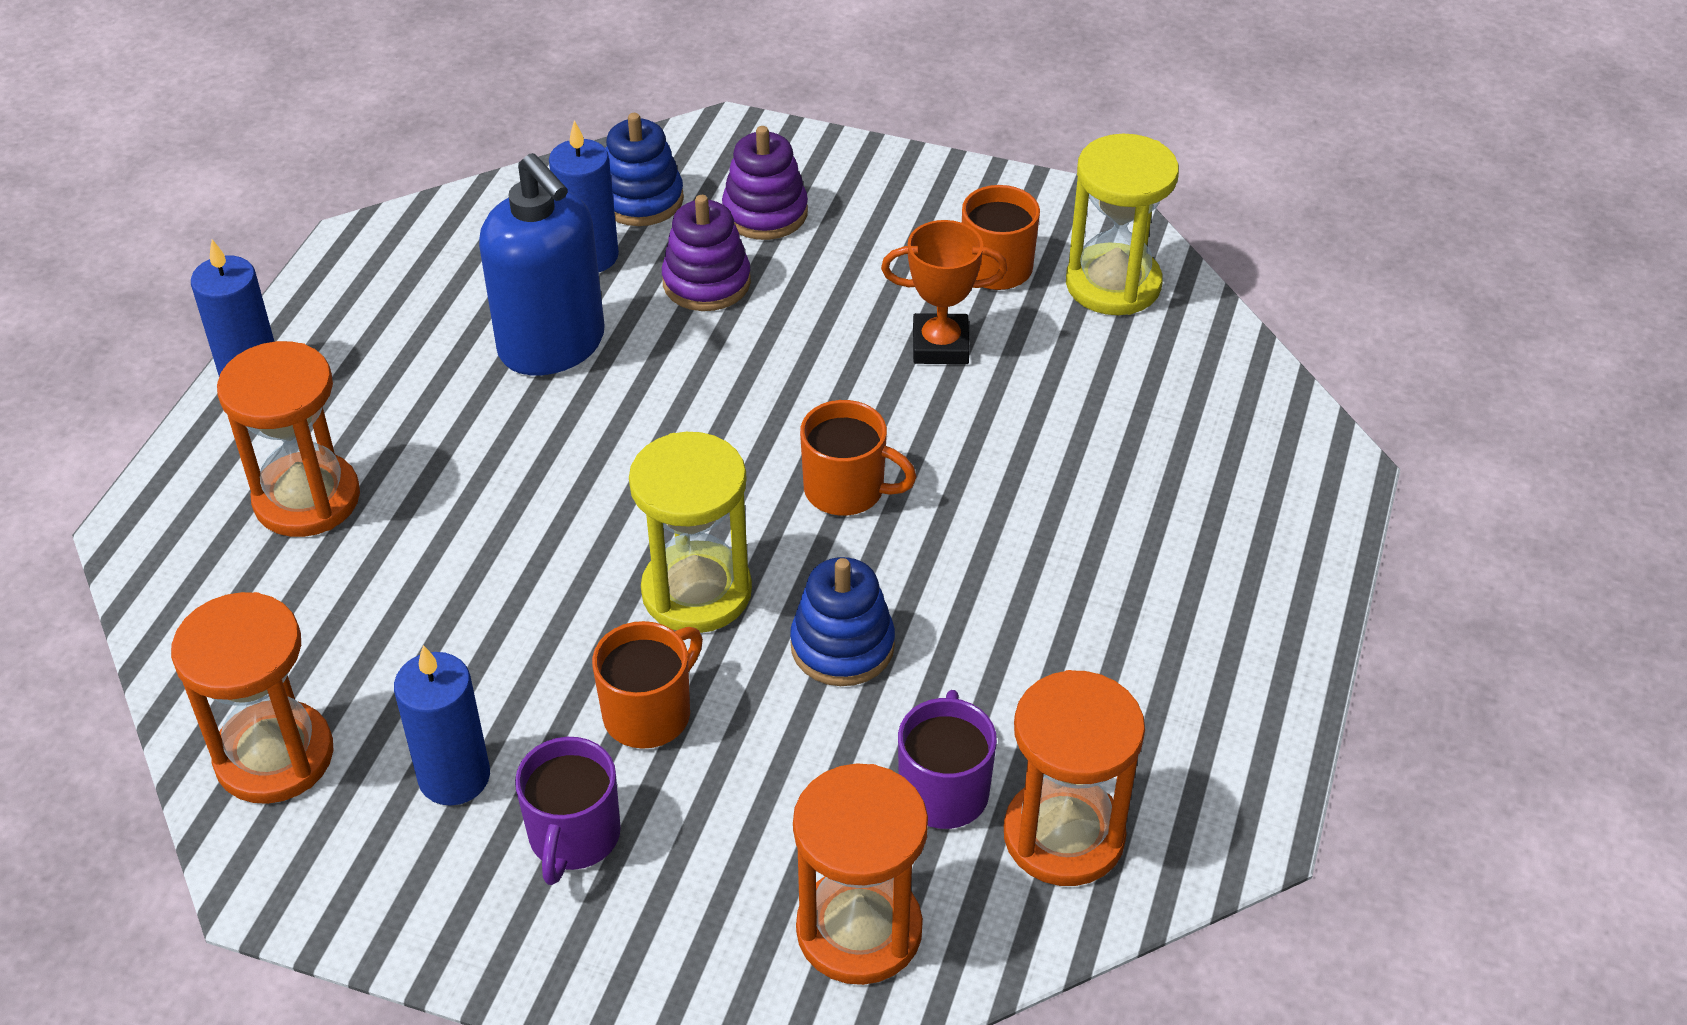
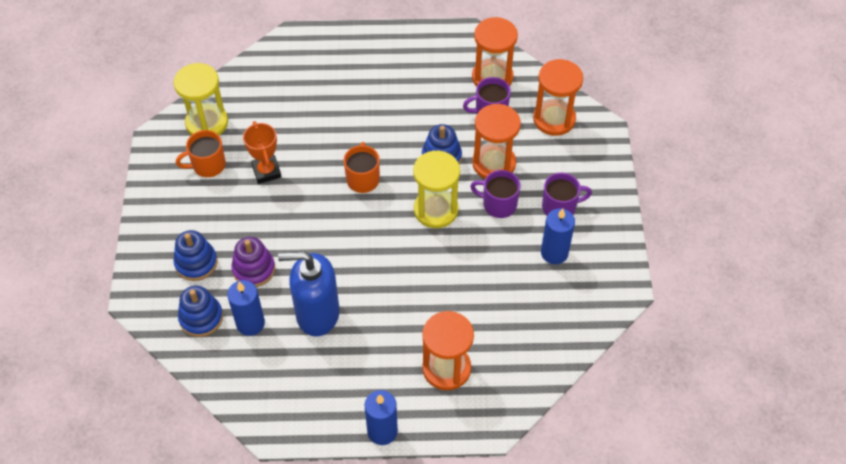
camera: 110 degrees left, 10 degrees up
orange hourglass [171,592,333,804] -> orange hourglass moved to [472,104,521,179]
blue soap dispenser [479,153,605,375] -> blue soap dispenser turned 120 degrees counterclockwise [278,252,340,337]
orange mug [592,621,703,749] -> purple mug [470,170,520,218]
purple stacking toy [722,126,808,240] -> blue stacking toy [173,230,217,281]

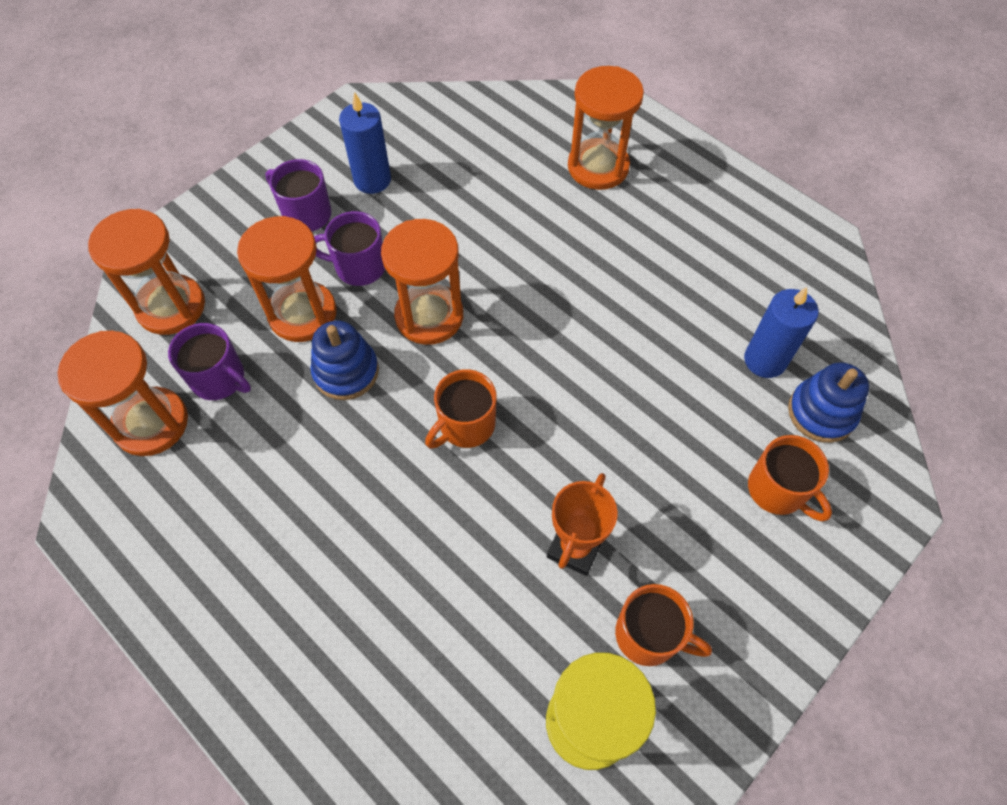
camera: 135 degrees left, 5 degrees up
blue stacking toy [173,230,217,281] -> orange mug [748,435,832,521]
purple stacking toy [231,237,275,287] -> none
blue soap dispenser [278,252,340,337] -> none
blue candle [365,390,398,445] -> none
yellow hourglass [413,151,460,228] -> orange hourglass [381,219,463,345]
purple mug [470,170,520,218] -> purple mug turned 120 degrees clockwise [314,211,385,286]

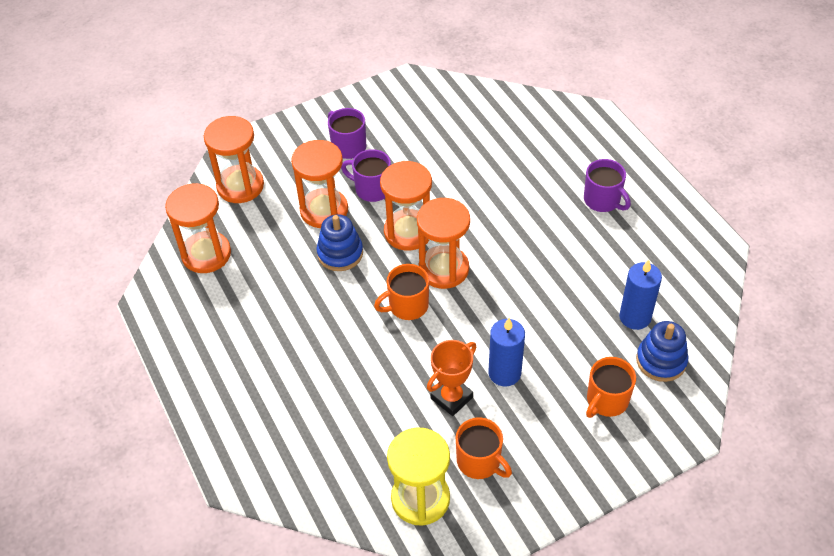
camera: 20 degrees right, 10 degrees down
purple mug [168,323,251,400] -> purple mug moved to [584,159,631,212]
blue candle [339,92,391,194] -> blue candle moved to [488,318,525,387]
orange hourglass [568,66,644,190] -> orange hourglass moved to [417,198,470,289]
orange mug [748,435,832,521] -> orange mug turned 60 degrees clockwise [586,357,636,418]

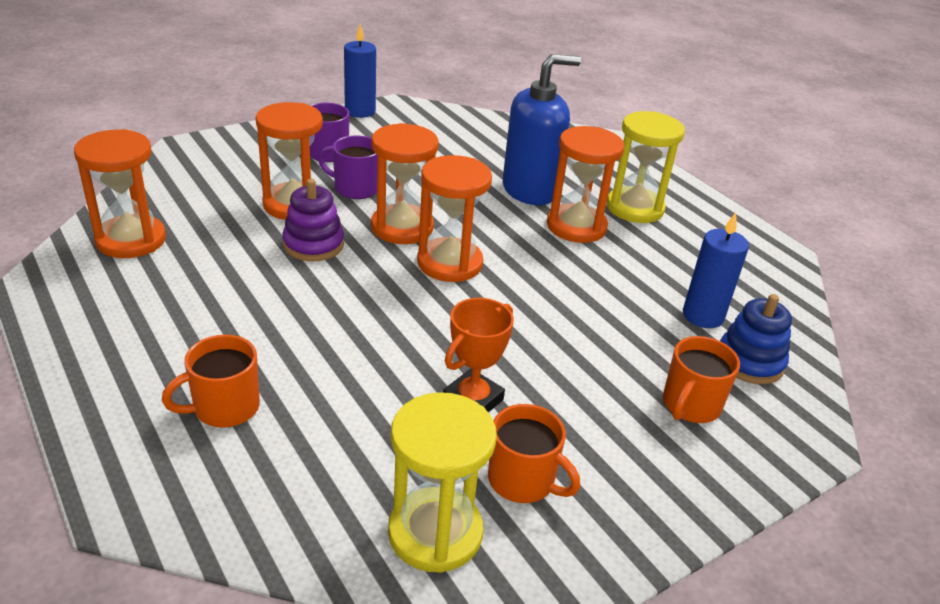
camera: 10 degrees left, 15 degrees down
orange hourglass [204,116,264,203] -> orange hourglass moved to [547,126,624,243]
blue stacking toy [317,214,363,271] -> purple stacking toy [282,179,344,261]
orange mug [374,264,429,320] -> orange mug moved to [162,334,260,428]
blue candle [488,318,525,387] -> blue candle moved to [344,24,376,118]
purple mug [584,159,631,212] -> yellow hourglass [607,111,685,223]
none -> blue soap dispenser [503,54,581,205]

